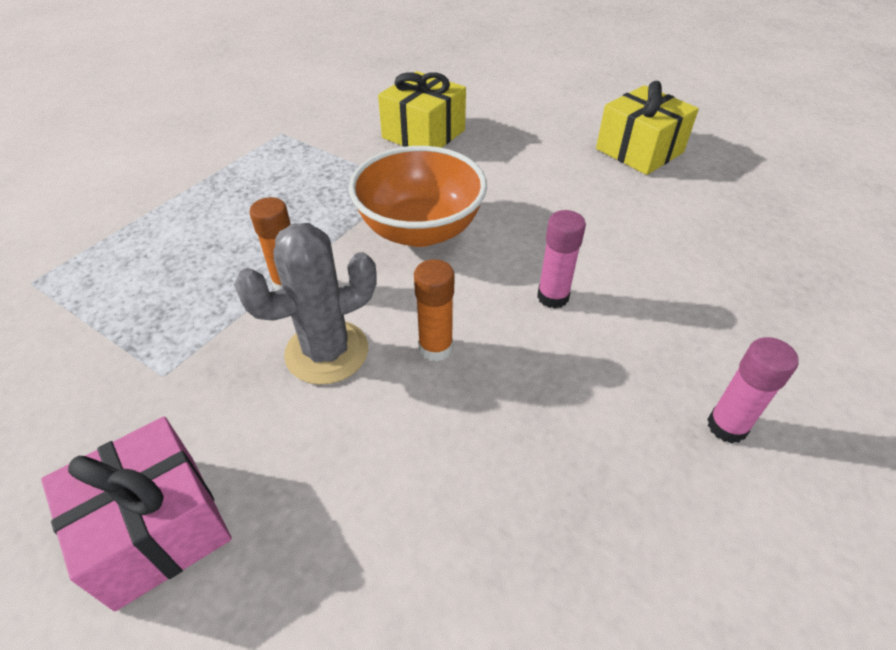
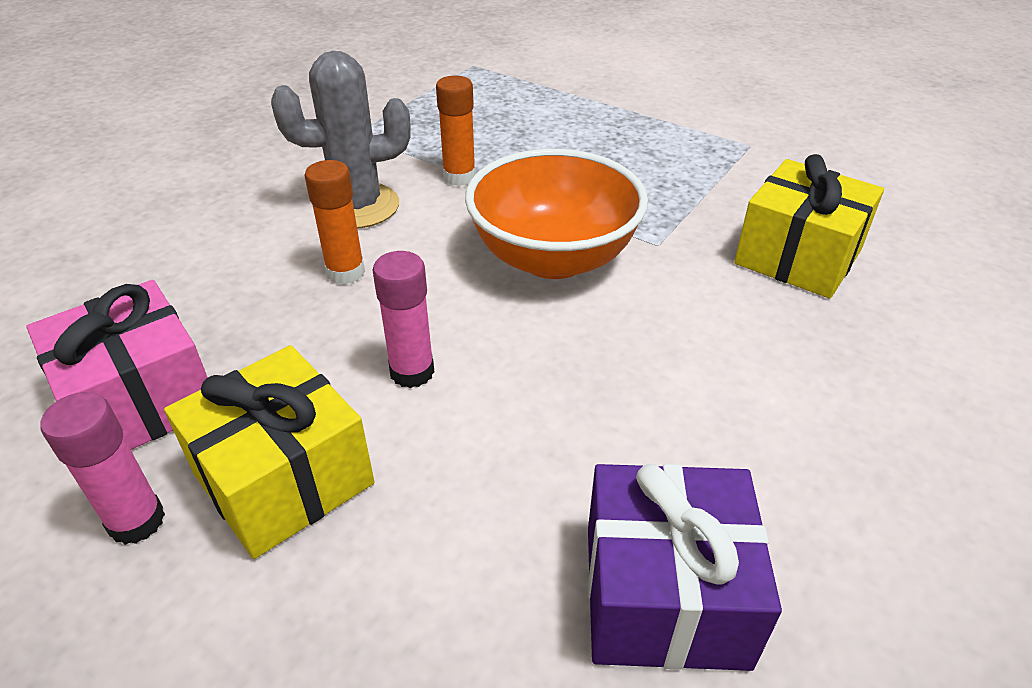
camera: 90 degrees right, 5 degrees down
pink gift [41,417,232,611] -> pink gift moved to [26,280,208,450]
grey cactus [234,223,377,385] -> grey cactus turned 75 degrees counterclockwise [271,51,411,228]
yellow gift [596,81,699,175] -> yellow gift moved to [164,345,374,559]
none -> purple gift [588,464,782,671]

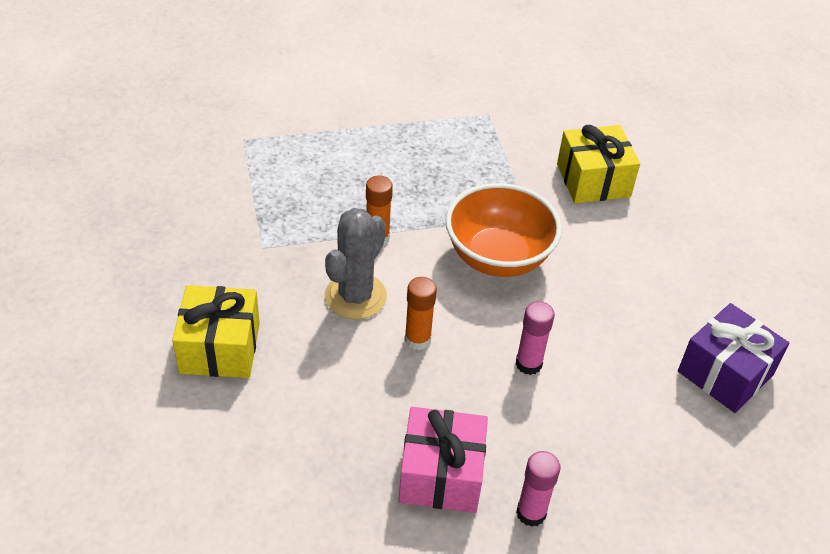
camera: 50 degrees left, 5 degrees up
yellow gift [164,345,374,559] -> yellow gift moved to [172,285,260,378]

